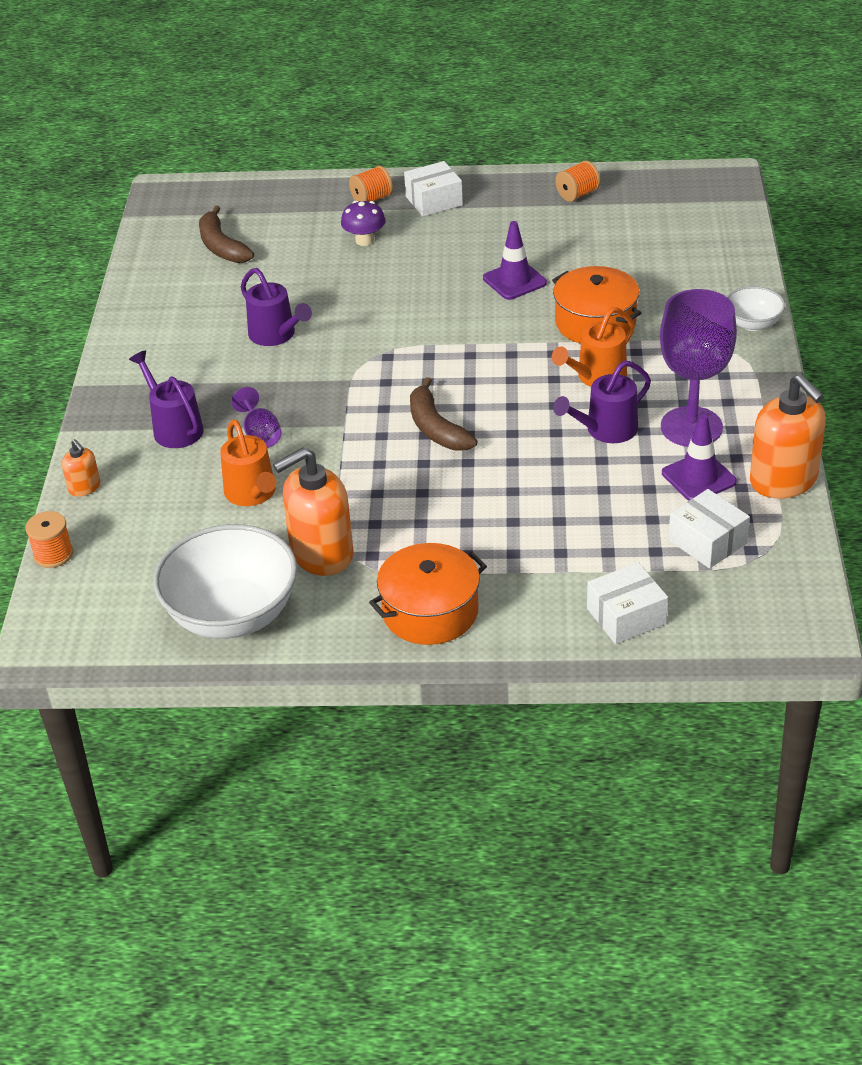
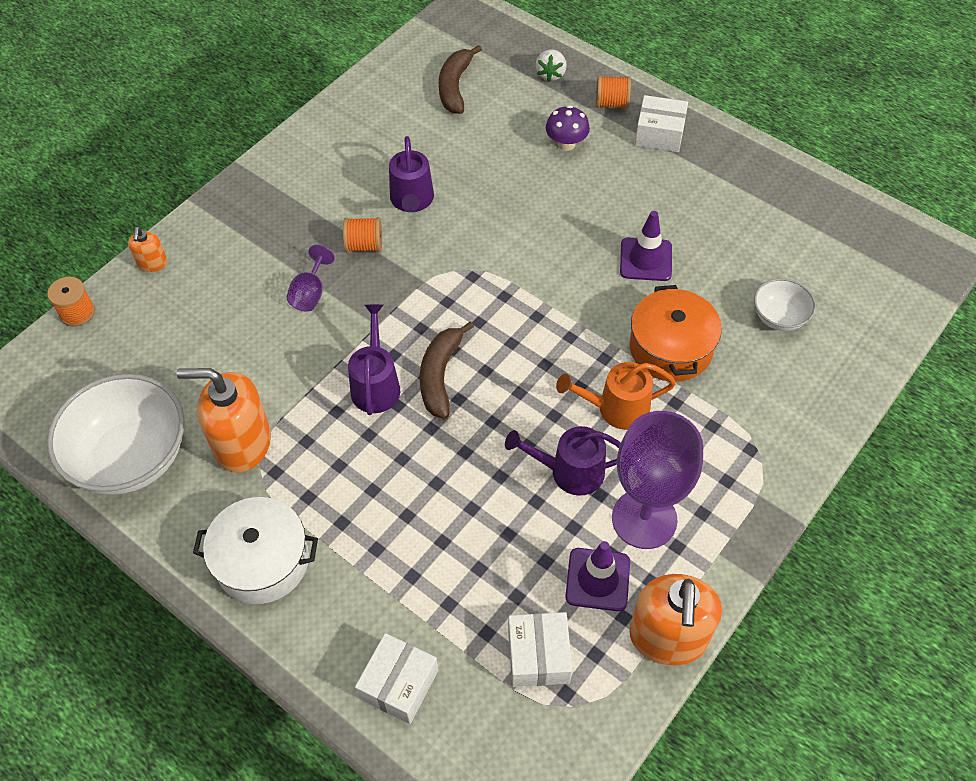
camera: 35 degrees right, 15 degrees up
purple watering can [129,350,204,448] -> purple watering can moved to [348,304,400,415]
orange watering can [220,419,276,506] -> none
orange pot [369,543,487,645] -> white pot [193,497,318,604]
orange spool [555,160,601,202] -> orange spool moved to [343,217,382,252]
white box [587,562,668,644] -> white box turned 75 degrees counterclockwise [355,633,438,724]
white bowl [727,286,785,331] -> white bowl moved to [754,278,816,331]
none -> white strawberry [535,49,567,82]

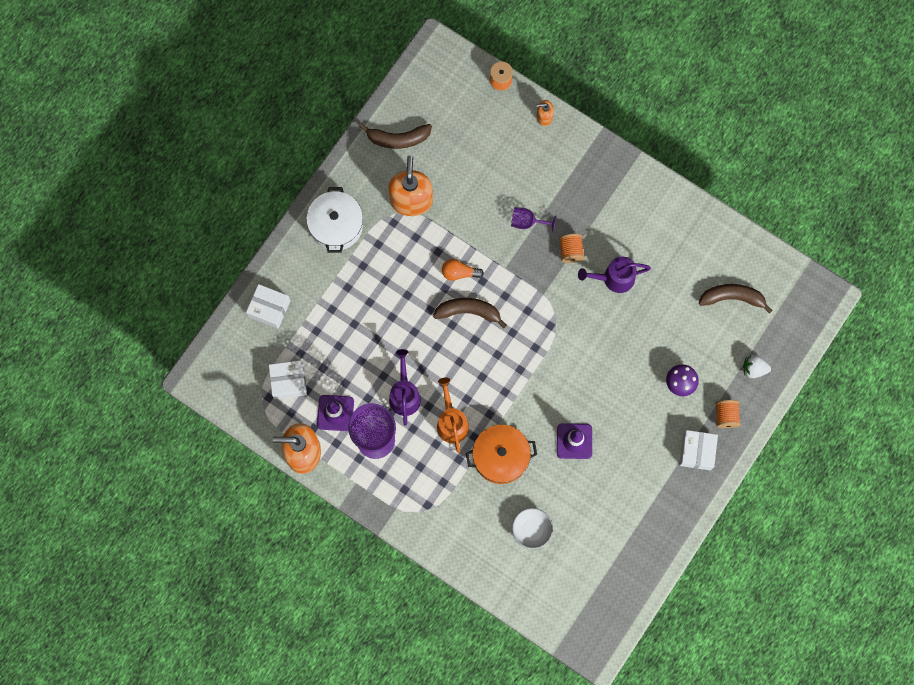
camera: 85 degrees right, 20 degrees up
white bowl [47,374,185,495] -> brown banana [360,124,432,149]
purple watering can [348,304,400,415] -> orange light bulb [442,259,484,281]

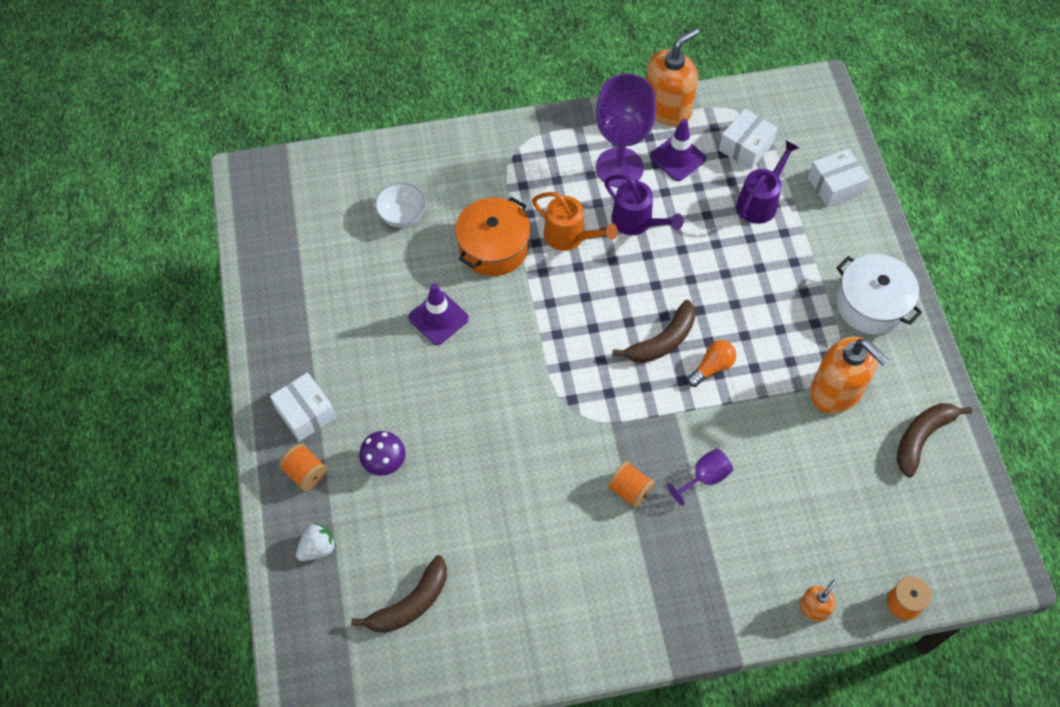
camera: 135 degrees right, 15 degrees down
purple watering can [578,257,651,293] -> purple watering can moved to [737,140,799,224]

